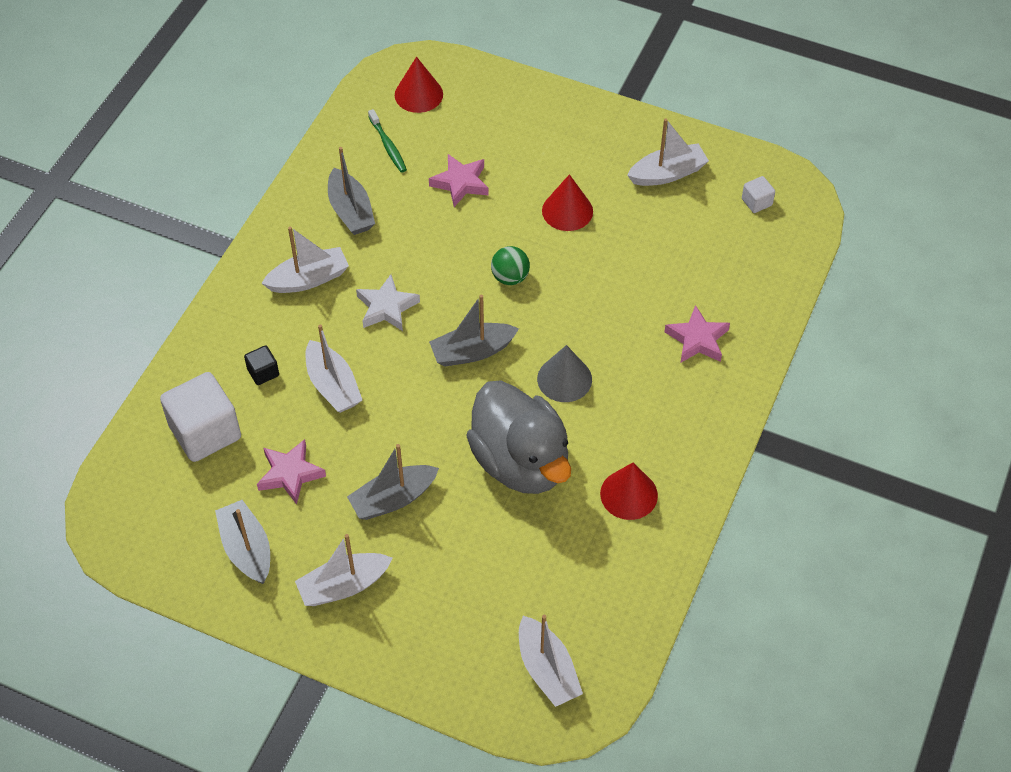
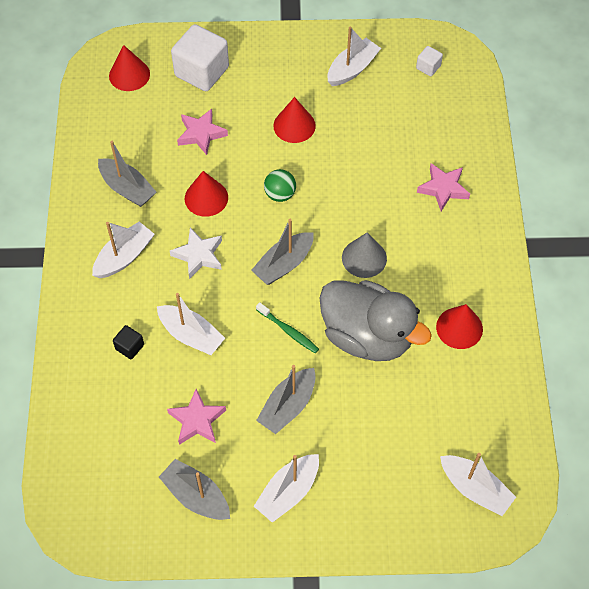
camera: 25 degrees left, 5 degrees up
white cube [160,372,241,462] -> white cube moved to [171,24,229,91]
green toothbrush [368,109,407,173] -> green toothbrush moved to [256,302,319,354]
none -> red cone [185,171,228,217]

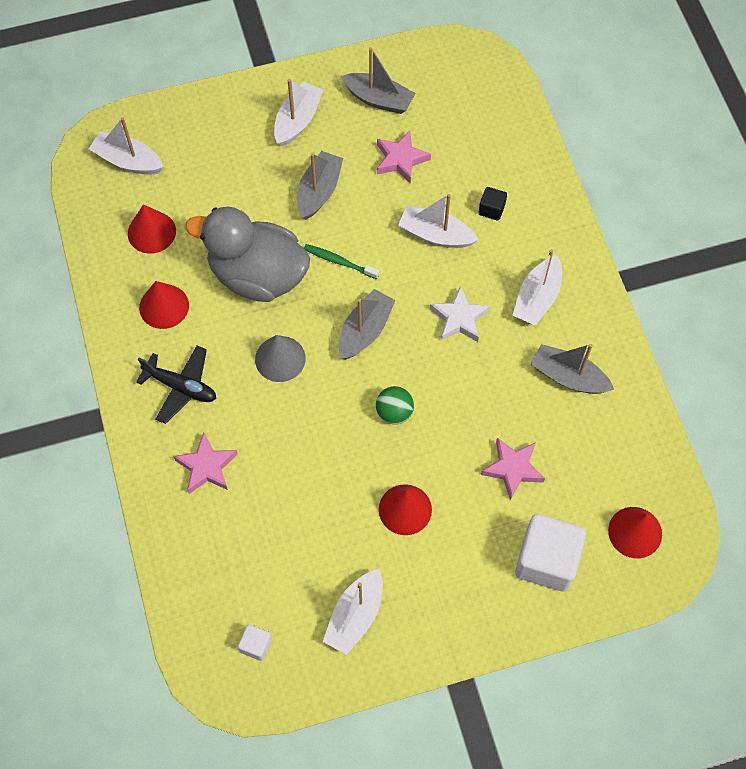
camera: 165 degrees right, 5 degrees up
red cone [185,171,228,217] -> red cone moved to [128,204,176,254]
none -> black plane [136,346,216,424]

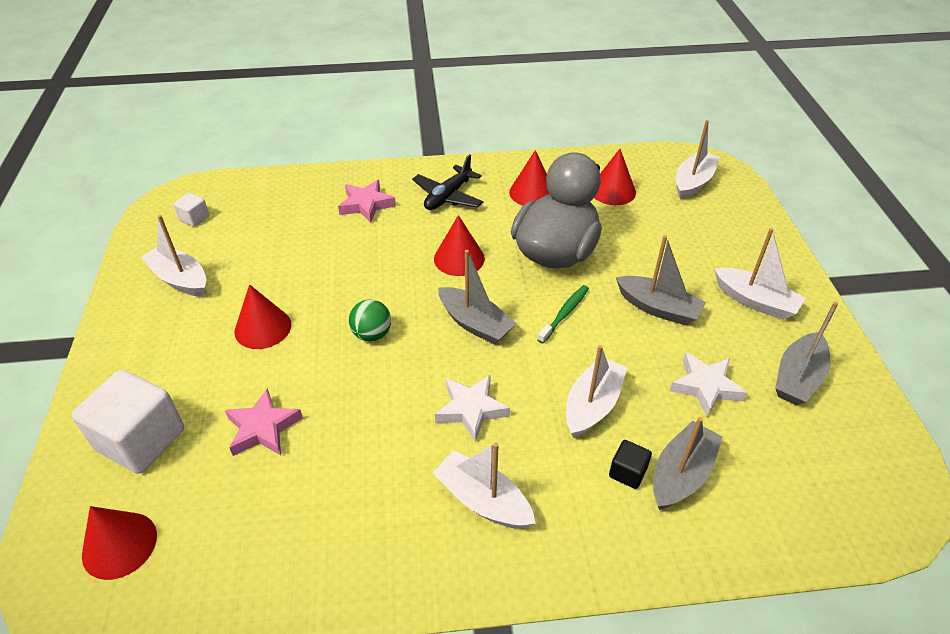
camera: 100 degrees right, 20 degrees down
grey cone [255,335,306,382] -> red cone [434,215,485,276]
pink star [377,130,431,184] -> white star [670,352,747,417]
grey boat [531,344,614,394] -> grey boat moved to [653,417,723,510]

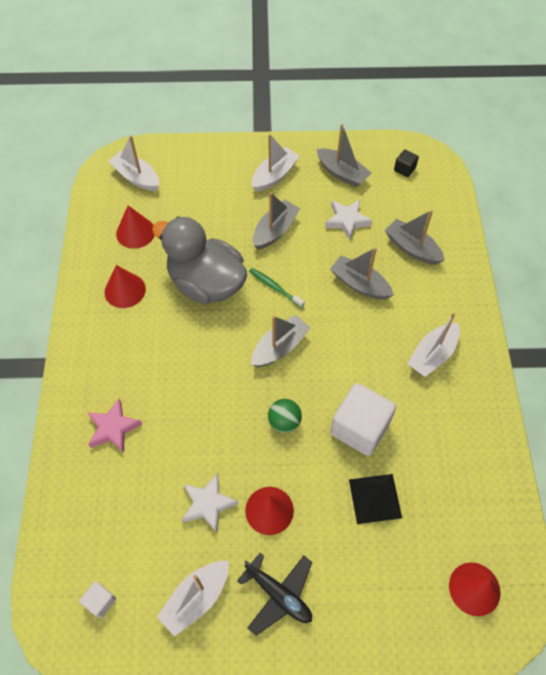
camera: 85 degrees left, 15 degrees up
white cube [72,370,184,474] -> white cube moved to [330,383,396,456]
pink star [225,388,303,456] -> black pyramid [349,474,402,524]
black plane [412,154,483,210] -> black plane moved to [237,553,312,636]
red cone [434,215,485,276] -> none
white star [435,375,510,442] -> white star moved to [182,473,239,533]
white boat [566,345,627,438] -> grey boat [330,248,394,299]
black cube [609,440,652,489] -> black cube moved to [394,149,419,177]

